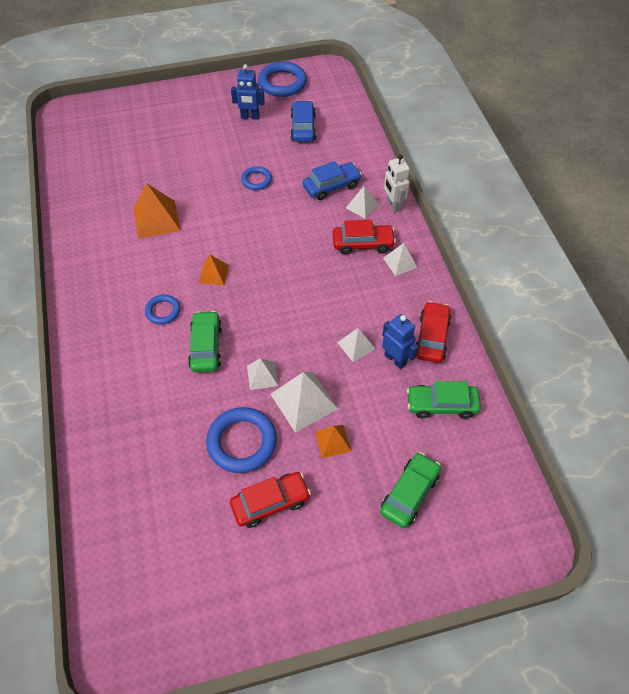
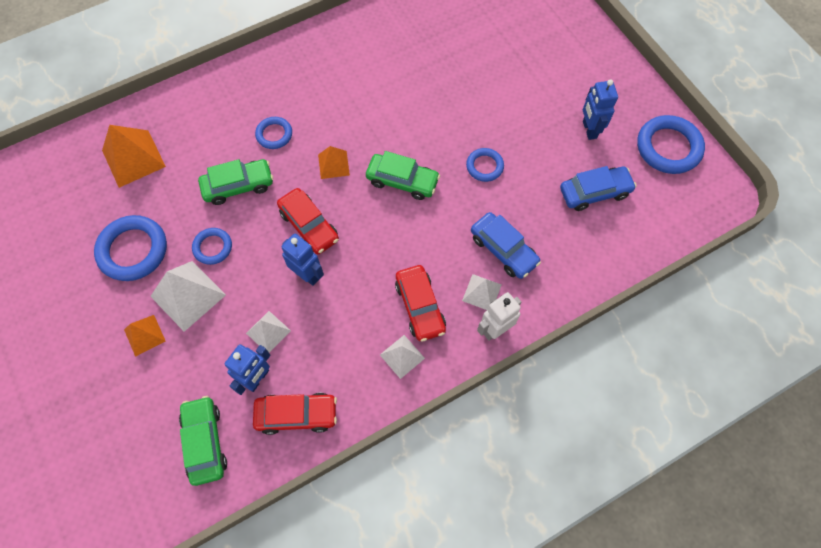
camera: 75 degrees right, 10 degrees up
orange pyramid [133,183,181,239] -> orange pyramid moved to [102,125,166,188]
red car [230,472,311,528] -> red car moved to [277,188,339,254]
white pyramid [247,358,279,390] -> blue ring [192,228,232,265]
green car [380,452,441,528] -> green car moved to [366,151,440,200]
none -> blue robot [282,234,324,286]

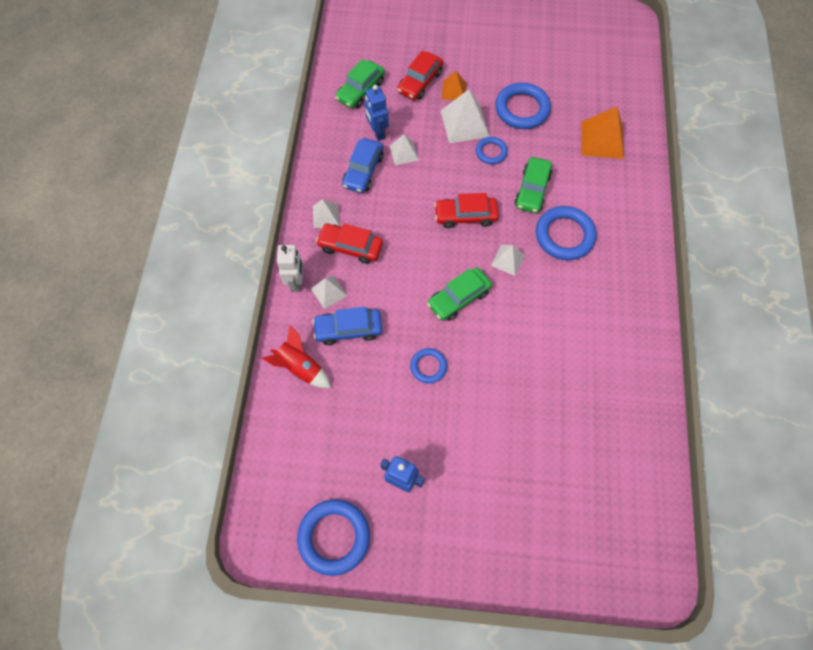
camera: 125 degrees right, 0 degrees up
green car [179,396,227,486] -> green car turned 105 degrees clockwise [335,59,385,108]
red car [253,393,337,435] -> red car moved to [397,50,443,100]
blue ring [255,117,292,149] -> blue ring [536,206,596,260], size x1.77
blue robot [282,234,324,286] -> none
orange pyramid [318,146,350,179] -> white pyramid [491,245,525,276]
blue car [560,166,637,211] -> blue car moved to [342,138,384,193]
none -> red rocket [262,325,331,388]

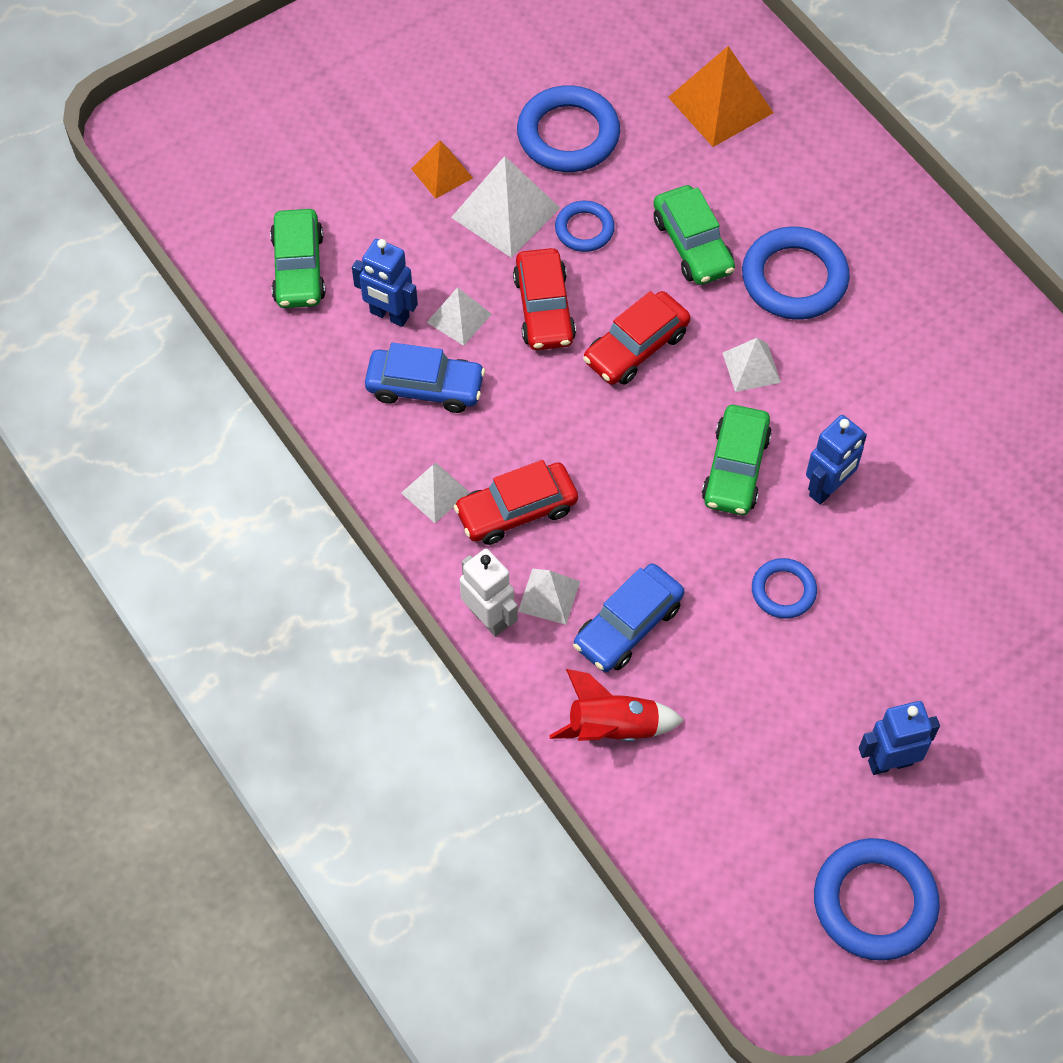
camera: 40 degrees left, 5 degrees down
blue car [342,138,384,193] -> blue car turned 60 degrees counterclockwise [365,342,485,413]
red car [397,50,443,100] -> red car moved to [513,248,576,350]
none -> blue robot [806,415,867,505]

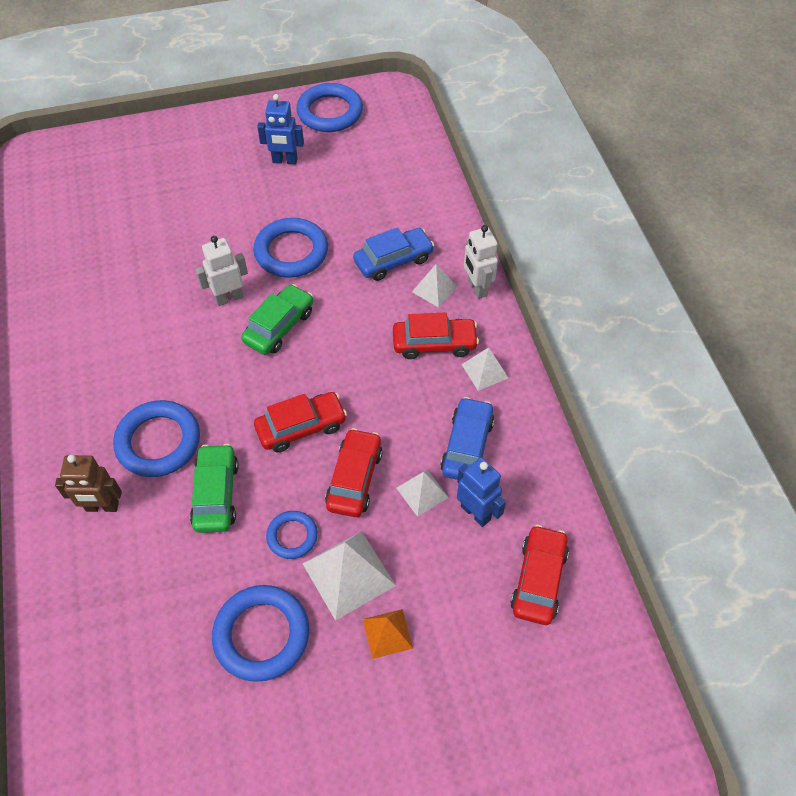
camera: 160 degrees left, 5 degrees down
green car [270,209,326,308] -> red car [510,525,569,625]
blue car [365,342,485,413] -> blue car turned 75 degrees clockwise [440,397,494,480]
red rocket [549,669,684,741] -> none
orange pyramid [668,46,773,147] -> none
white pyramid [723,338,781,392] -> none
blue ring [752,558,817,619] -> blue ring [253,218,328,278], size x1.77
blue robot [806,415,867,505] -> white robot [195,236,248,306]
none -> brown robot [55,455,122,512]

